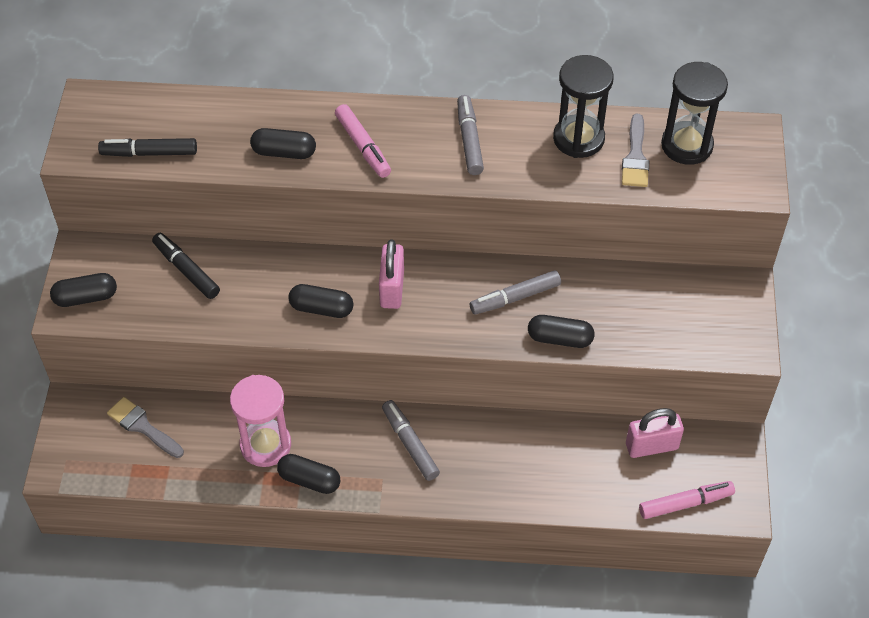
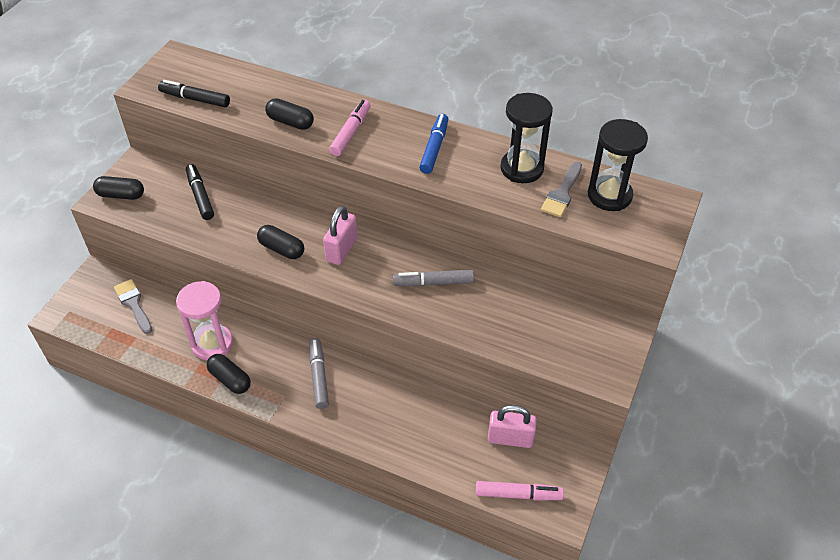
camera: 20 degrees right, 5 degrees down
pink marker [335,104,391,178] -> pink marker turned 150 degrees counterclockwise [329,100,370,156]
grey marker [457,95,484,175] -> blue marker [419,114,448,174]
black capsule [528,315,594,348] -> none

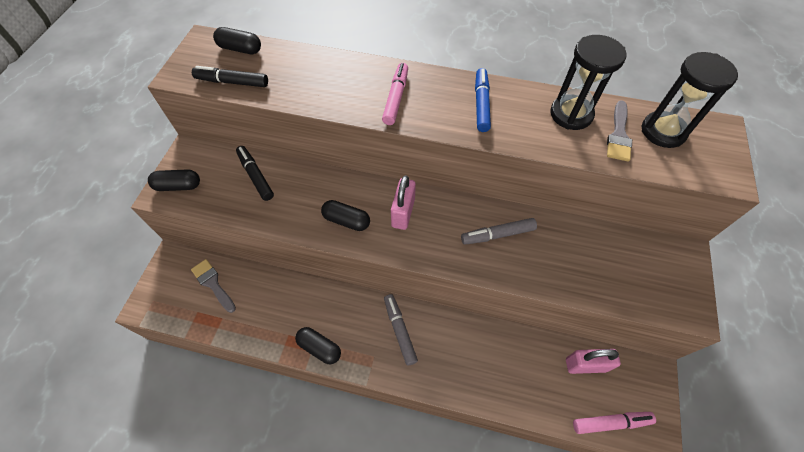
camera: 10 degrees left, 10 degrees up
pink hourglass [176,281,233,360] -> none
black capsule [265,98,314,130] -> black capsule moved to [213,27,261,54]

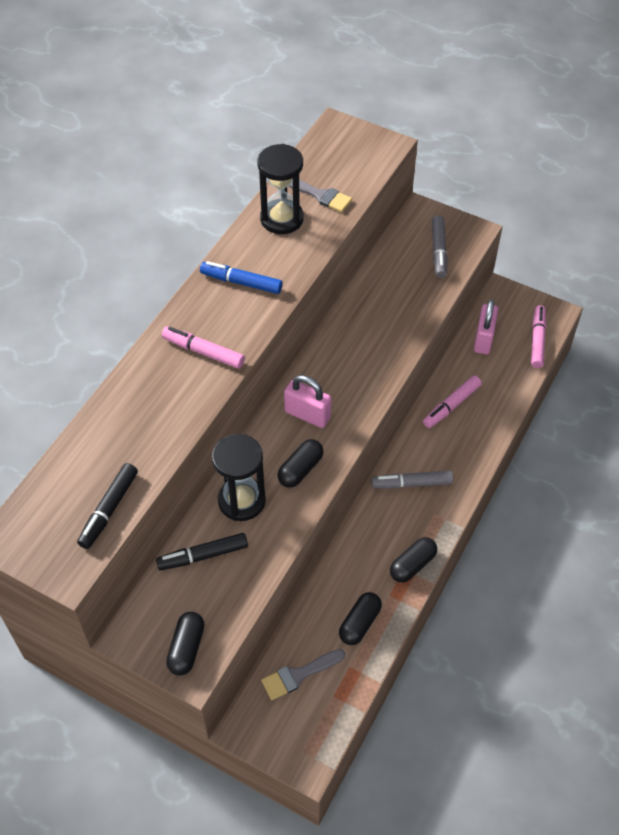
camera: 75 degrees left, 5 degrees down
black capsule [213,27,261,54] -> black capsule moved to [339,592,382,645]
grey marker [461,218,537,245] -> grey marker moved to [432,216,447,278]
black hourglass [642,52,738,148] -> black hourglass moved to [212,434,266,521]
none -> pink marker [423,375,482,428]

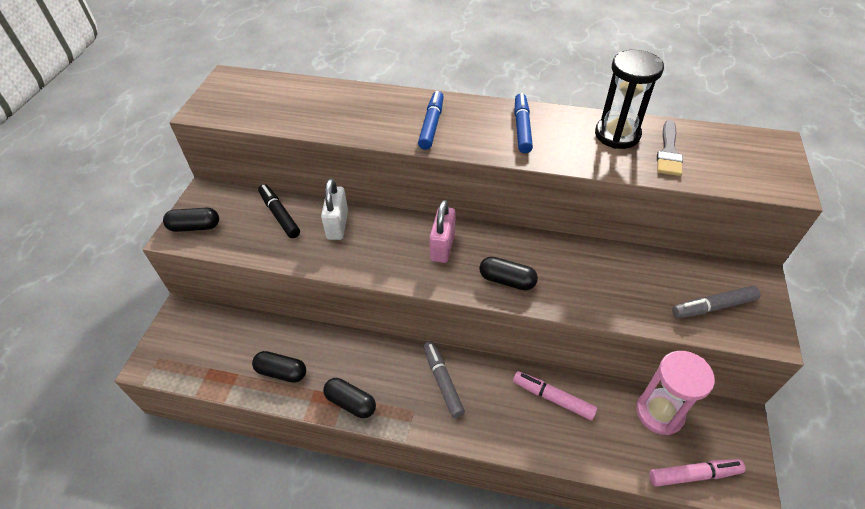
camera: 75 degrees right, 5 degrees down
black marker [77,463,138,549] -> none
pink marker [162,326,245,369] -> blue marker [418,91,444,150]
black hourglass [212,434,266,521] -> white padlock [321,179,348,240]
grey brush [262,649,345,700] -> none
black capsule [277,439,324,488] -> black capsule moved to [479,257,538,290]
pink padlock [474,299,498,354] -> pink hourglass [636,351,715,435]

